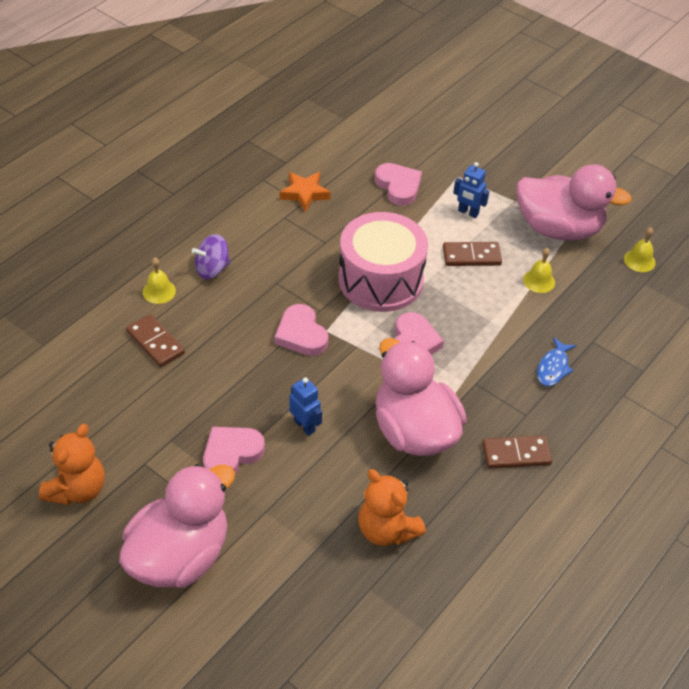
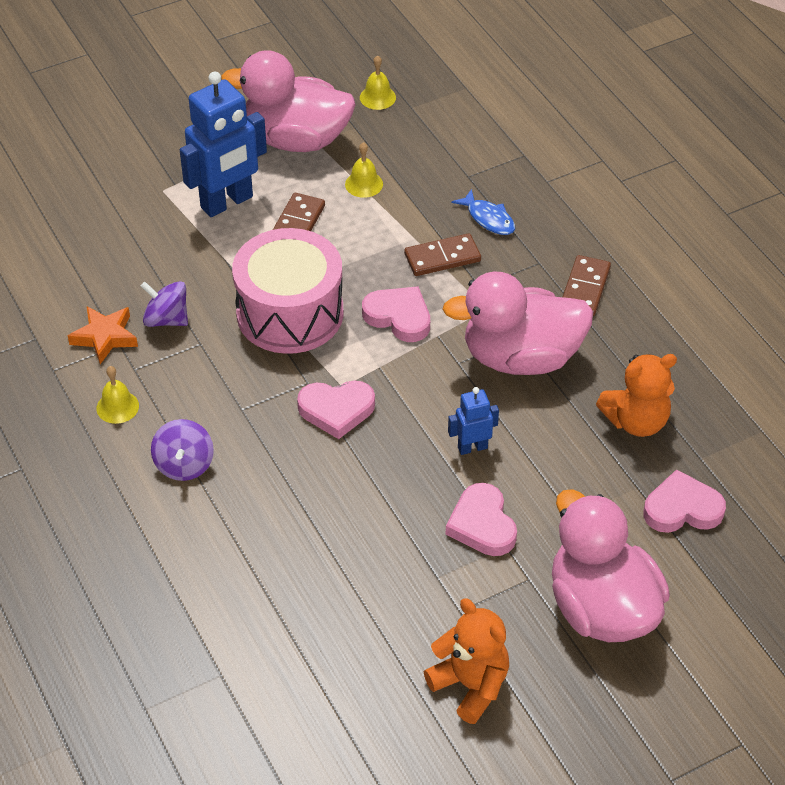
camera: 65 degrees left, 0 degrees up
brown domino [126,314,185,367] -> brown domino moved to [404,233,481,276]
yellow bell [143,258,176,304] -> yellow bell moved to [96,366,139,424]
pink heart [375,163,422,206] -> pink heart moved to [643,469,726,533]
blue robot [453,162,489,218] -> blue robot [180,72,267,217], size x2.02
pink duck [516,164,632,241] -> pink duck turned 120 degrees counterclockwise [221,50,355,152]
none -> purple spinning top [141,281,188,327]

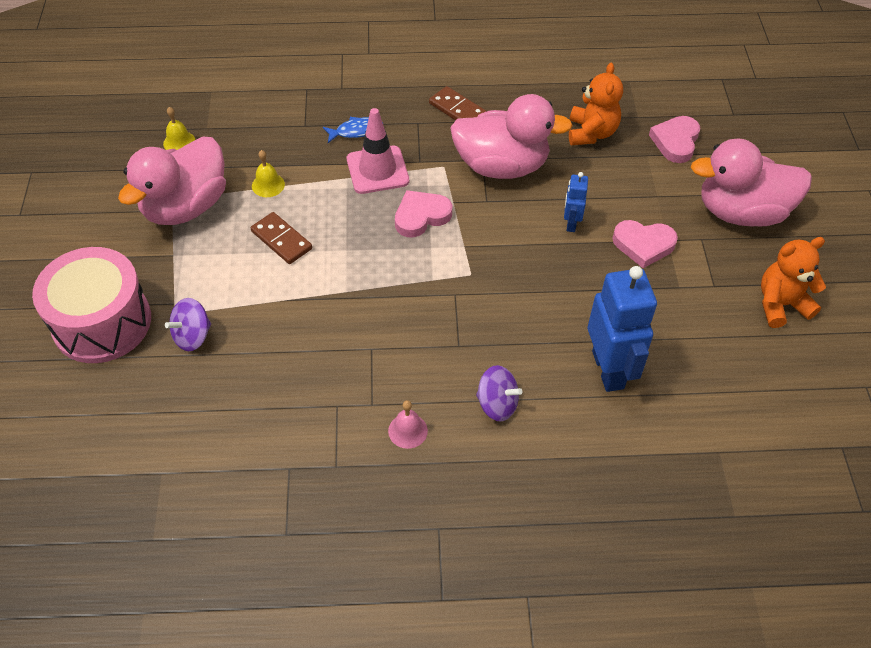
camera: 65 degrees left, 5 degrees up
orange star [68,307,138,364] -> none
yellow bell [96,366,139,424] -> pink bell [388,400,428,449]
purple spinning top [141,281,188,327] -> purple spinning top moved to [165,298,211,351]
blue robot [180,72,267,217] -> blue robot moved to [588,266,657,392]
pink drum [232,228,344,354] -> pink drum moved to [32,247,151,363]
pink heart [297,381,375,439] -> none
brown domino [404,233,481,276] -> pink traffic cone [347,108,409,194]
pink duck [442,272,593,375] -> pink duck turned 105 degrees counterclockwise [450,94,573,179]

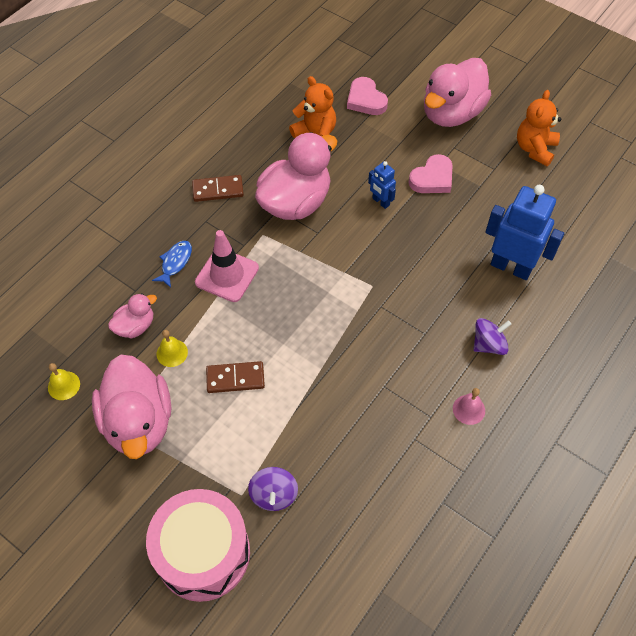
camera: 50 degrees left, 5 degrees up
pink heart [395,190,452,238] -> none
none -> pink duck [108,293,157,338]

